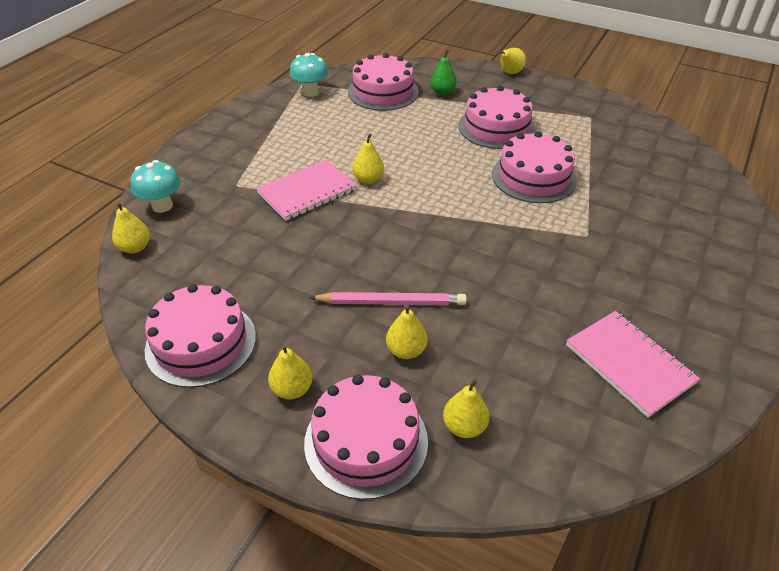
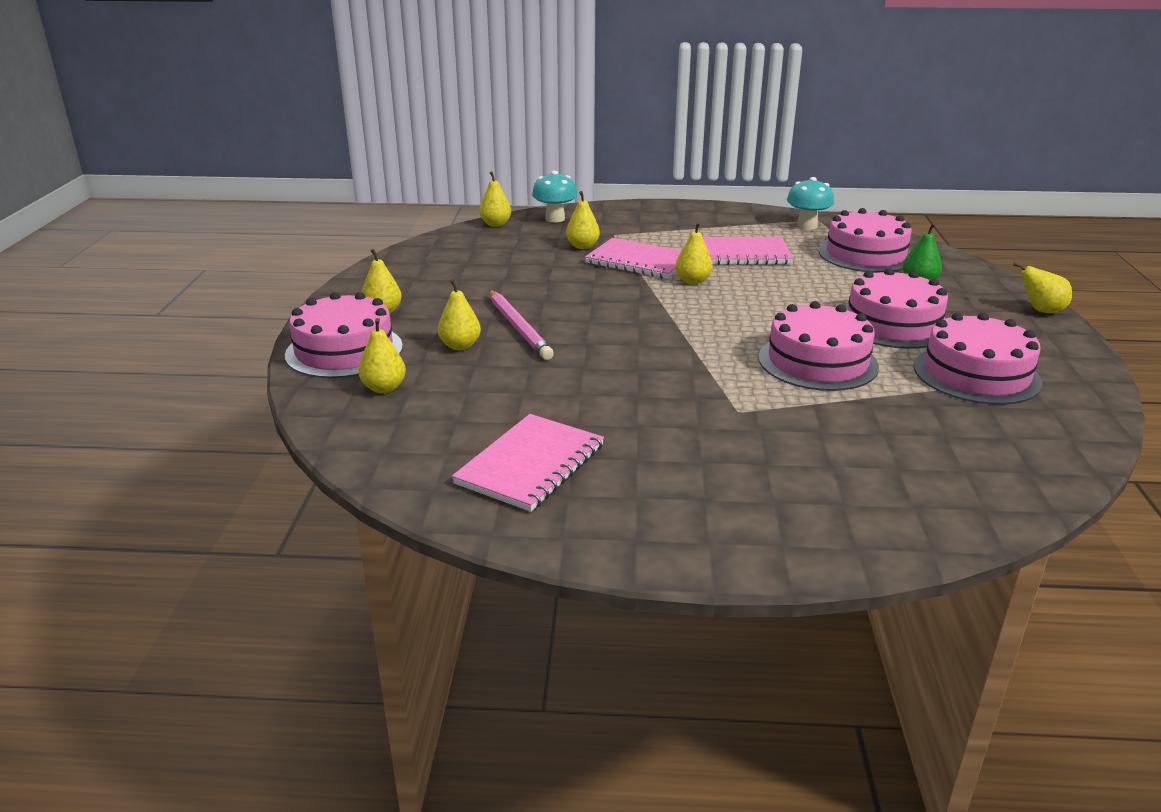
camera: 65 degrees right, 15 degrees down
pink cake [145,284,256,388] -> pink cake moved to [914,313,1042,405]
none -> yellow pear [566,191,600,249]
none -> pink notebook [703,237,794,265]

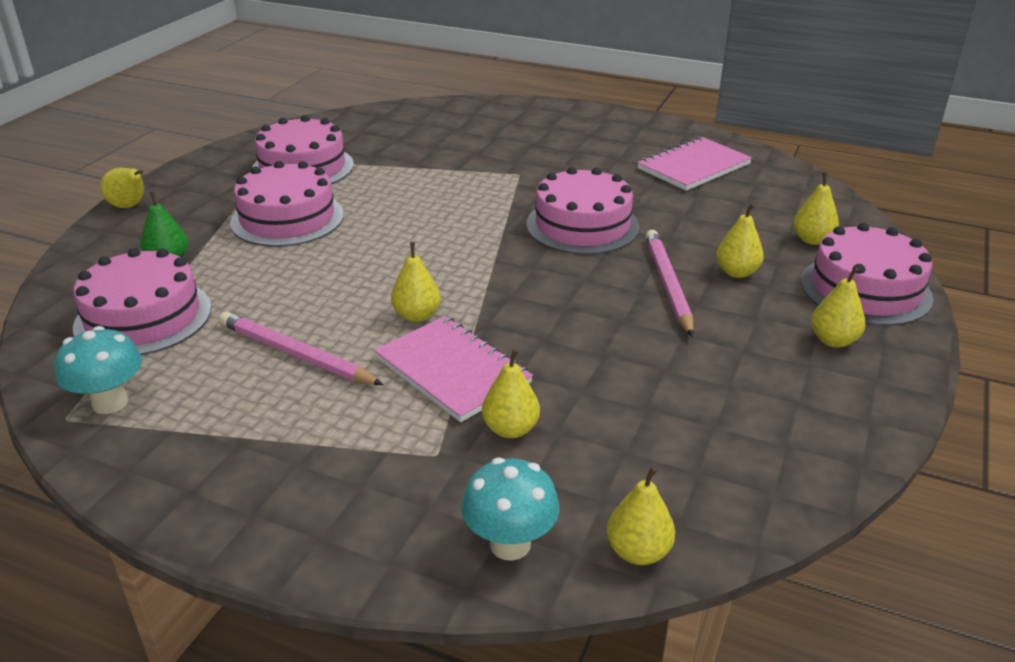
camera: 160 degrees left, 5 degrees up
pink notebook [703,237,794,265] -> pink pencil [219,311,383,385]
pink cake [758,301,879,391] -> pink cake moved to [526,167,640,254]

